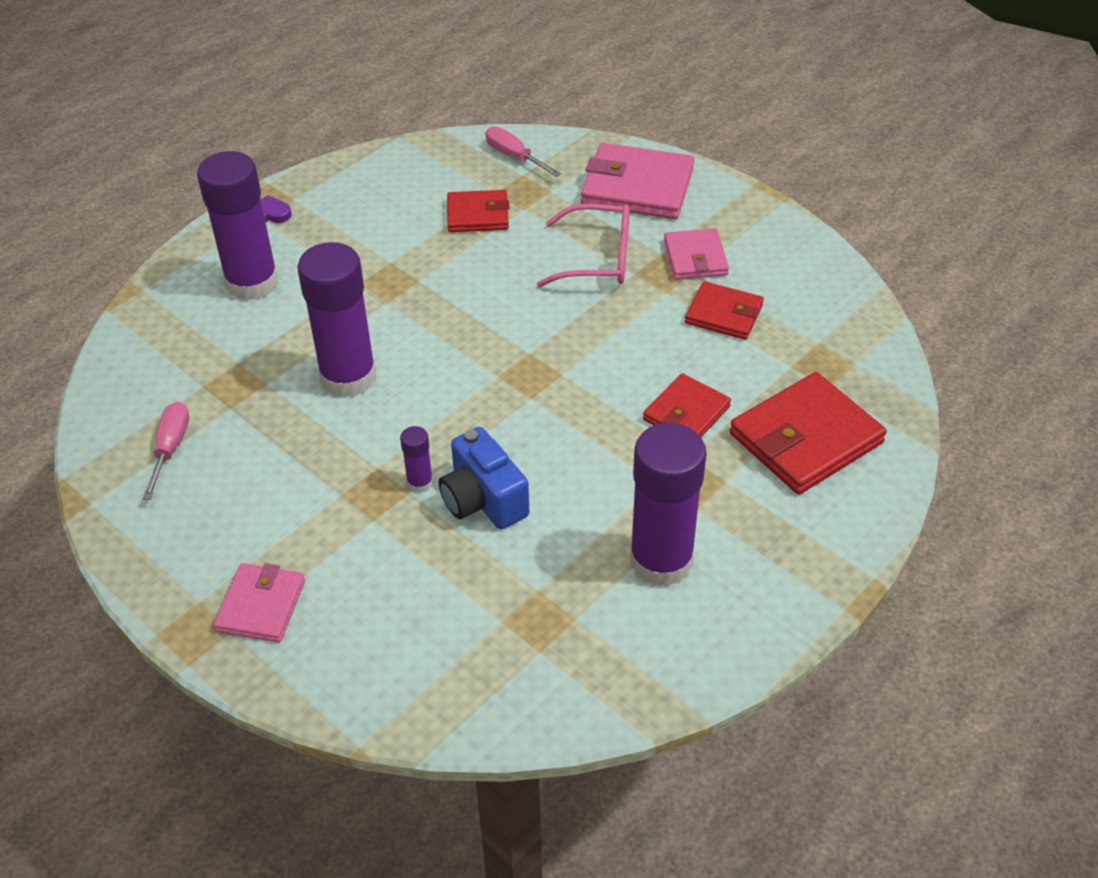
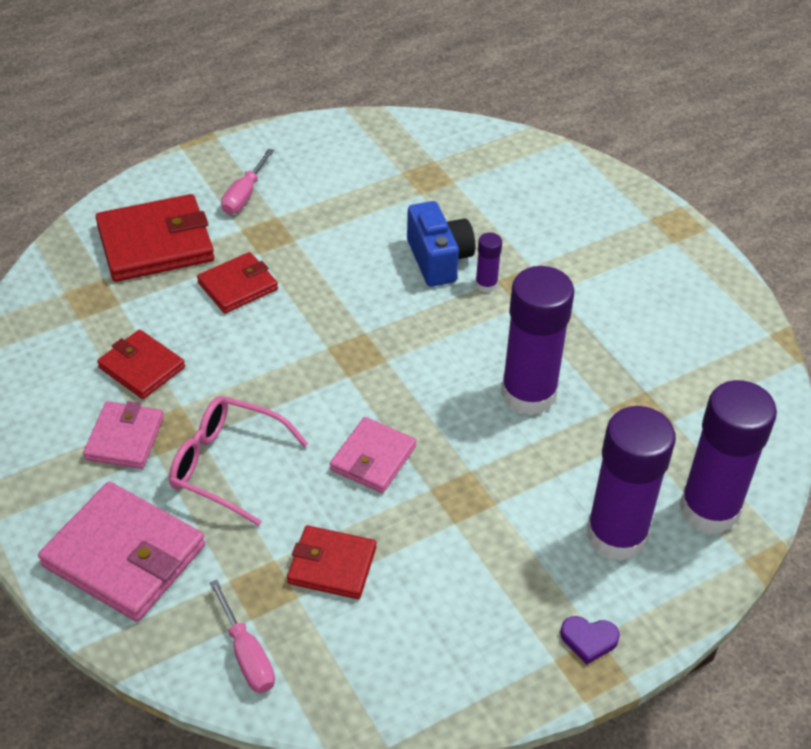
camera: 165 degrees left, 0 degrees up
pink screwdriver [143,402,189,500] -> pink screwdriver moved to [221,148,274,214]
pink wallet [214,563,305,643] -> pink wallet moved to [330,417,416,493]
purple glue stick [630,423,707,587] -> purple glue stick moved to [679,380,777,534]

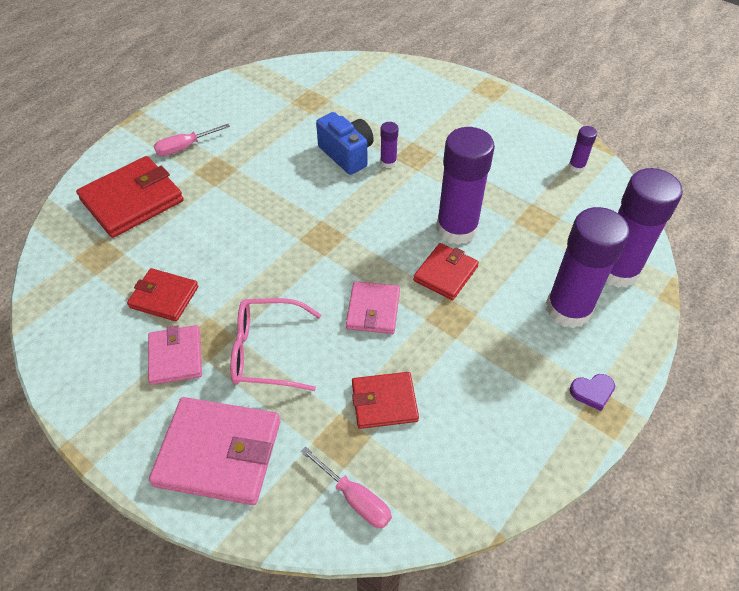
camera: 20 degrees left, 5 degrees up
red wallet [197,252,278,313] -> red wallet moved to [413,243,479,300]
pink screwdriver [221,148,274,214] -> pink screwdriver turned 60 degrees clockwise [154,124,230,156]
none -> purple glue stick [568,126,597,173]

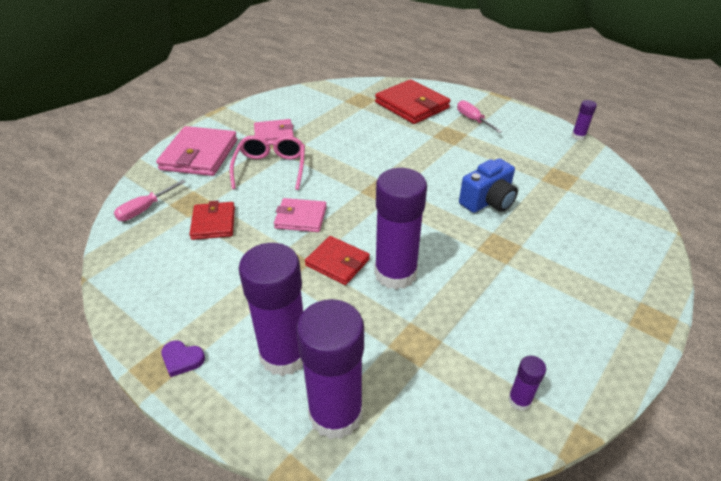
camera: 90 degrees right, 10 degrees down
red wallet [127,268,199,321] -> none
purple glue stick [380,122,399,168] -> purple glue stick moved to [572,100,597,140]
purple heart [570,374,615,411] -> purple heart turned 60 degrees counterclockwise [161,340,205,377]

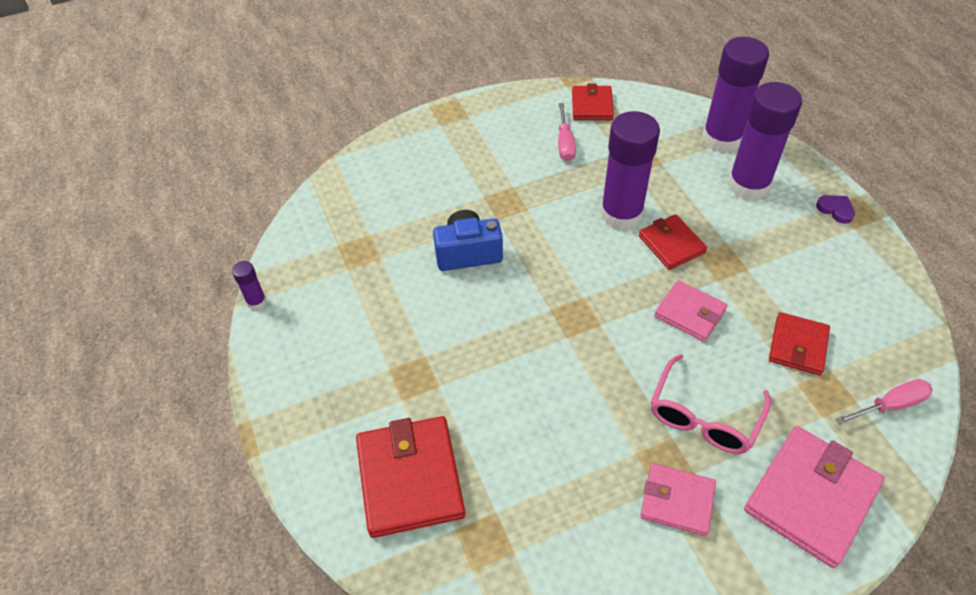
camera: 150 degrees left, 10 degrees up
pink screwdriver [457,100,502,133] -> pink screwdriver moved to [558,103,576,161]
purple glue stick [508,356,546,411] -> red wallet [572,83,614,120]

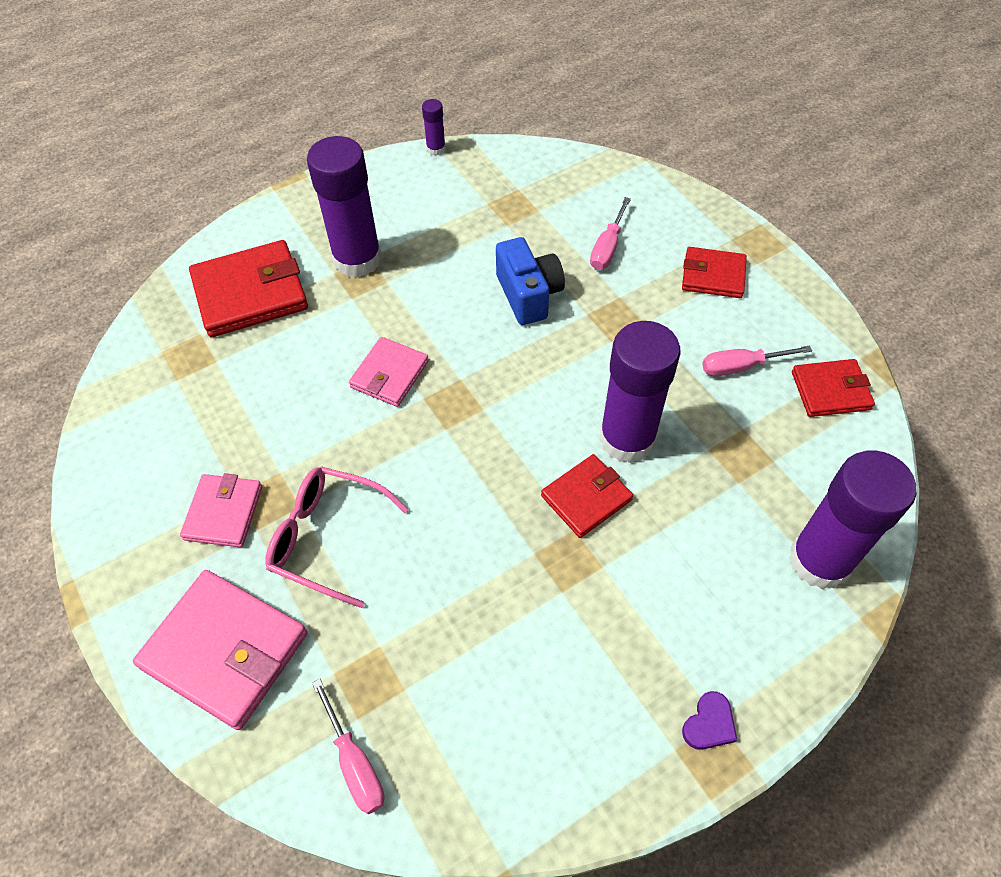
camera: 80 degrees right, 5 degrees up
pink wallet [654,280,727,342] -> pink wallet moved to [349,337,429,407]
purple glue stick [728,82,802,200] -> purple glue stick moved to [307,136,382,278]
red wallet [769,312,830,375] -> red wallet moved to [682,247,747,298]
none -> pink screwdriver [590,197,631,270]

